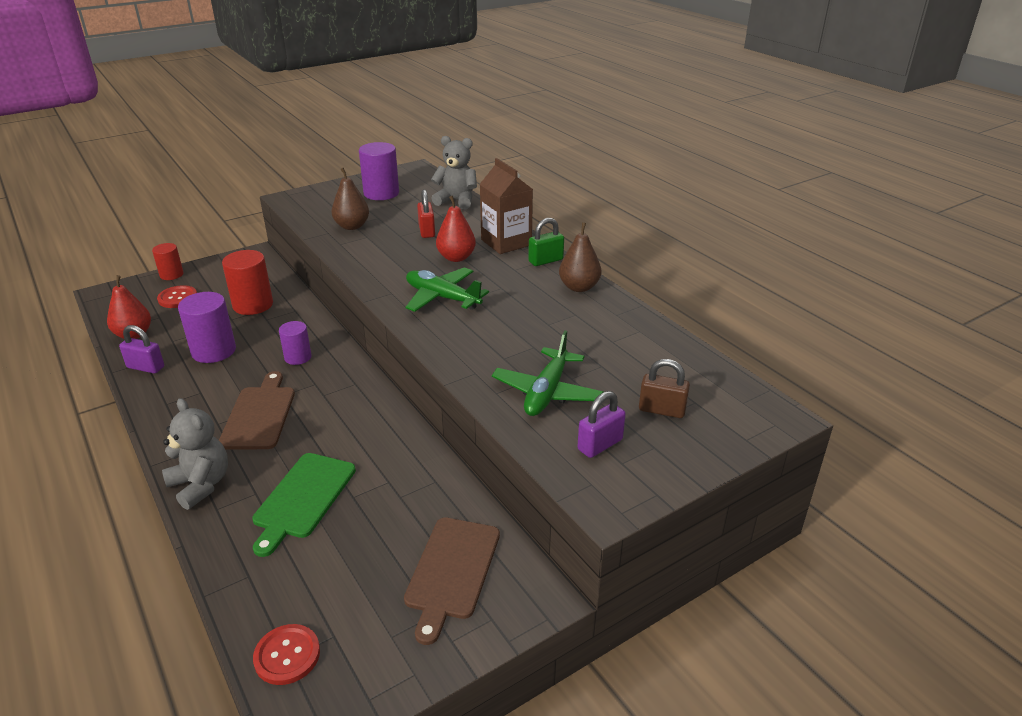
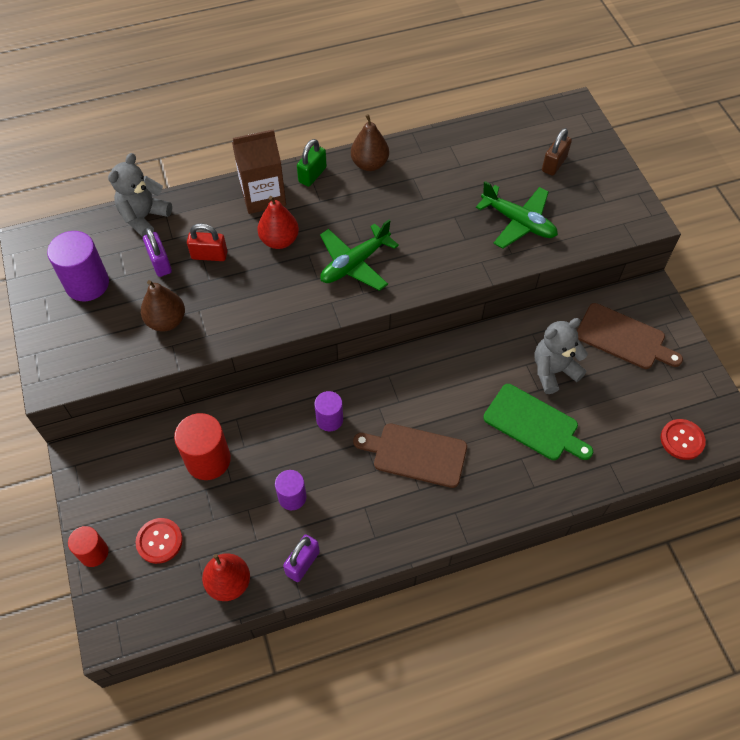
camera: 75 degrees left, 25 degrees up
grey teddy bear [162,398,228,510] -> grey teddy bear moved to [534,318,588,394]
purple cylinder [178,292,236,363] -> purple cylinder [275,470,307,510], size x0.61
green padlock [528,218,564,266] -> green padlock turned 45 degrees clockwise [297,139,327,187]
purple padlock [577,391,626,458] -> purple padlock moved to [143,228,172,277]

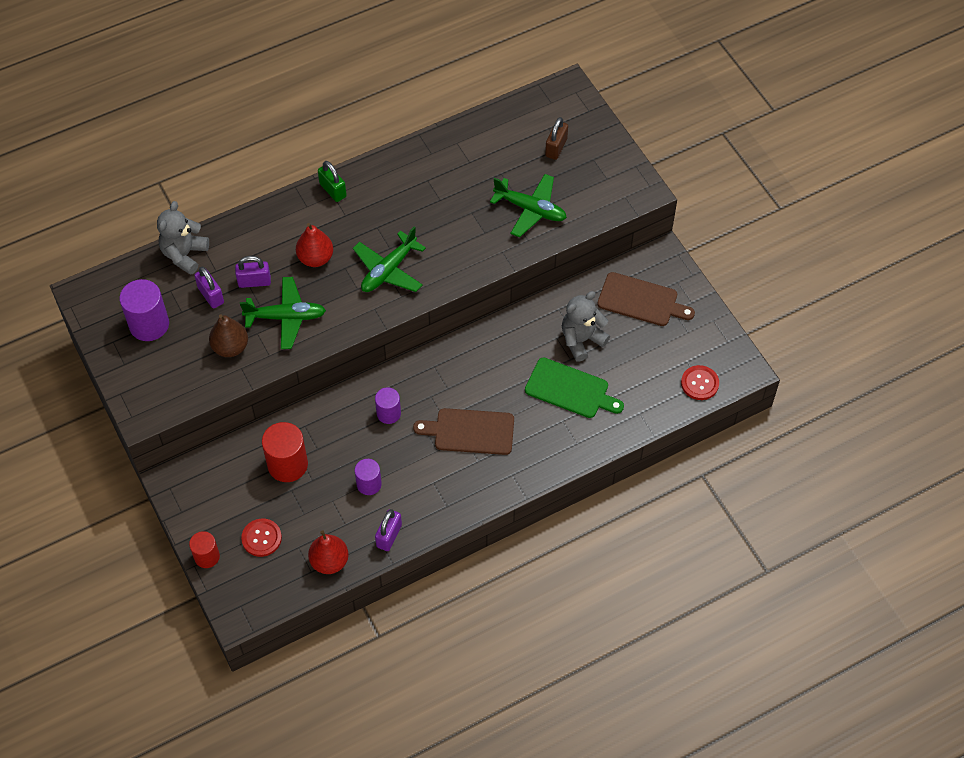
camera: 10 degrees left, 0 degrees up
red padlock [187,223,227,261] -> purple padlock [235,256,271,288]
brown carton [232,129,286,214] -> none
green padlock [297,139,327,187] -> green padlock turned 60 degrees counterclockwise [318,161,347,202]
brown pear [351,114,389,171] -> none
none -> green plane [240,277,326,349]

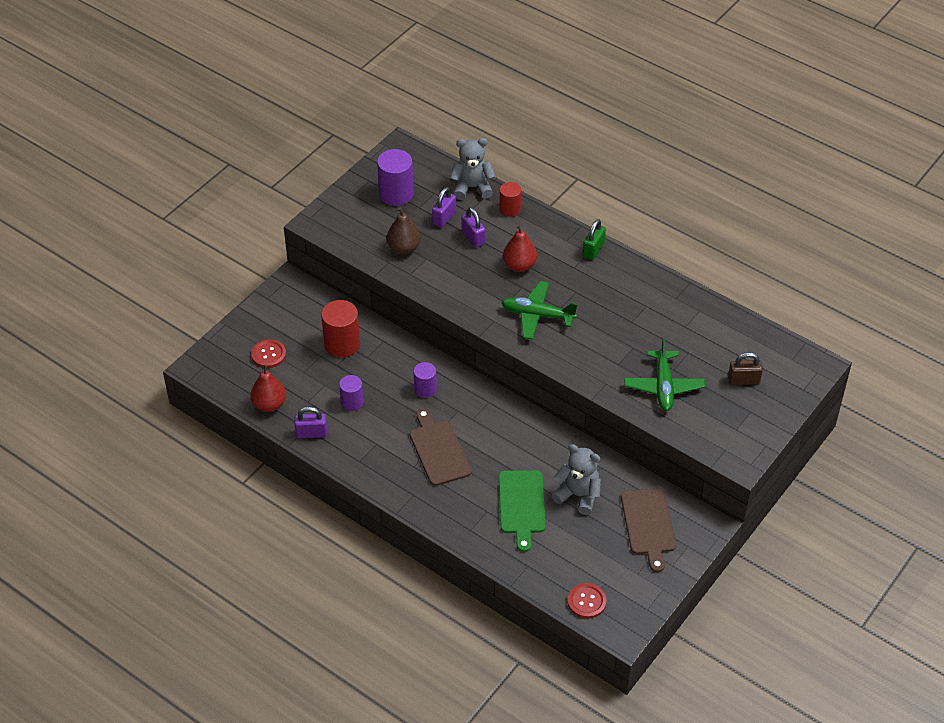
camera: 65 degrees right, 10 degrees down
red cylinder [189,531,220,568] -> red cylinder moved to [499,182,521,217]
green plane [240,277,326,349] -> none

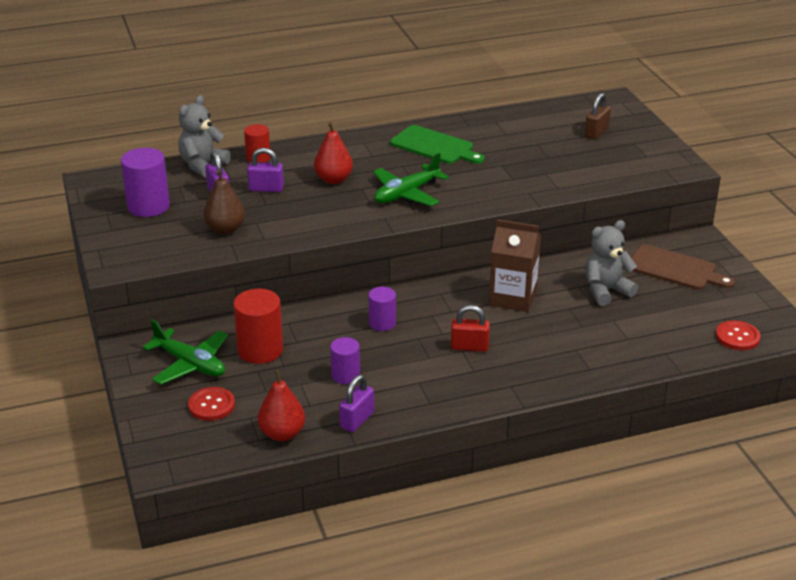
camera: 55 degrees left, 15 degrees down
brown cutting board [410,408,472,486] -> red padlock [451,305,490,352]
green cutting board [499,470,546,552] -> green cutting board moved to [390,125,485,164]
green padlock [583,219,606,260] -> none
green plane [624,338,705,411] -> green plane moved to [143,320,228,385]
none -> brown carton [489,219,541,312]

